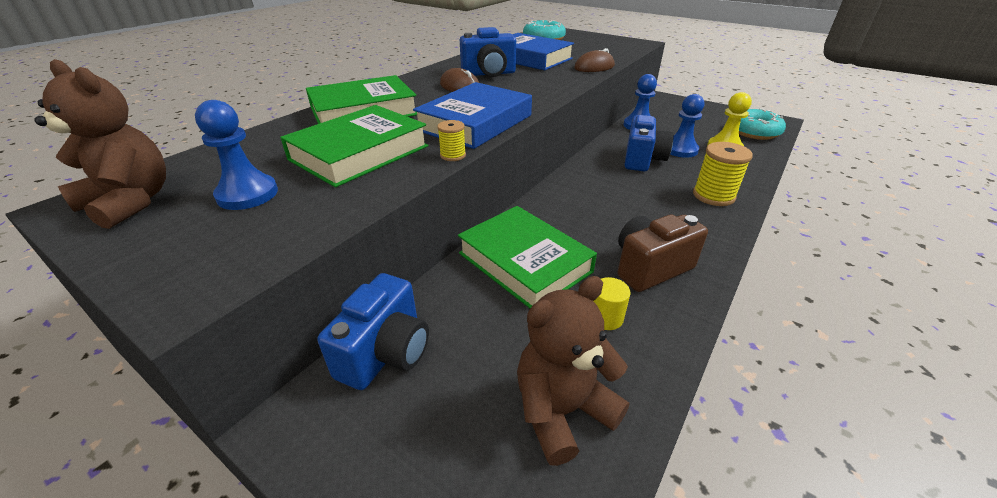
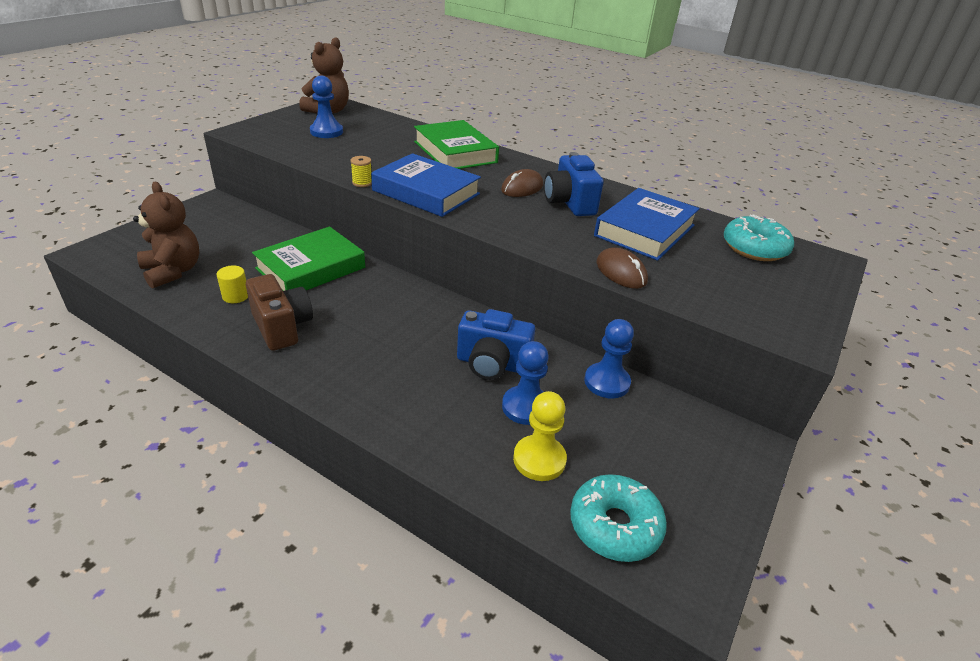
camera: 85 degrees right, 0 degrees up
green book [280,105,429,187] -> none
blue camera [317,273,429,390] -> none
yellow spool [693,142,753,206] -> none

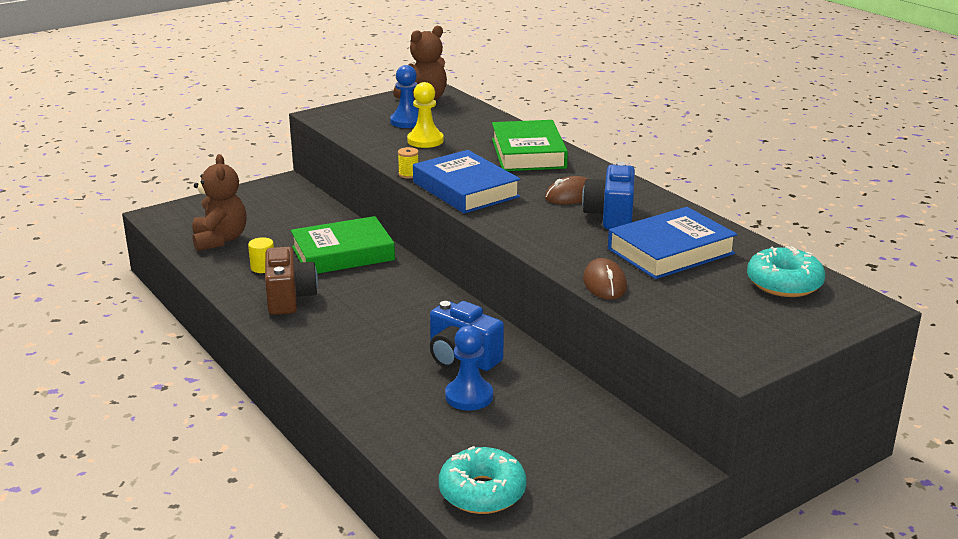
camera: 25 degrees right, 10 degrees down
yellow pawn [513,391,567,481] -> yellow pawn moved to [407,82,444,148]
blue pawn [584,319,634,398] -> none

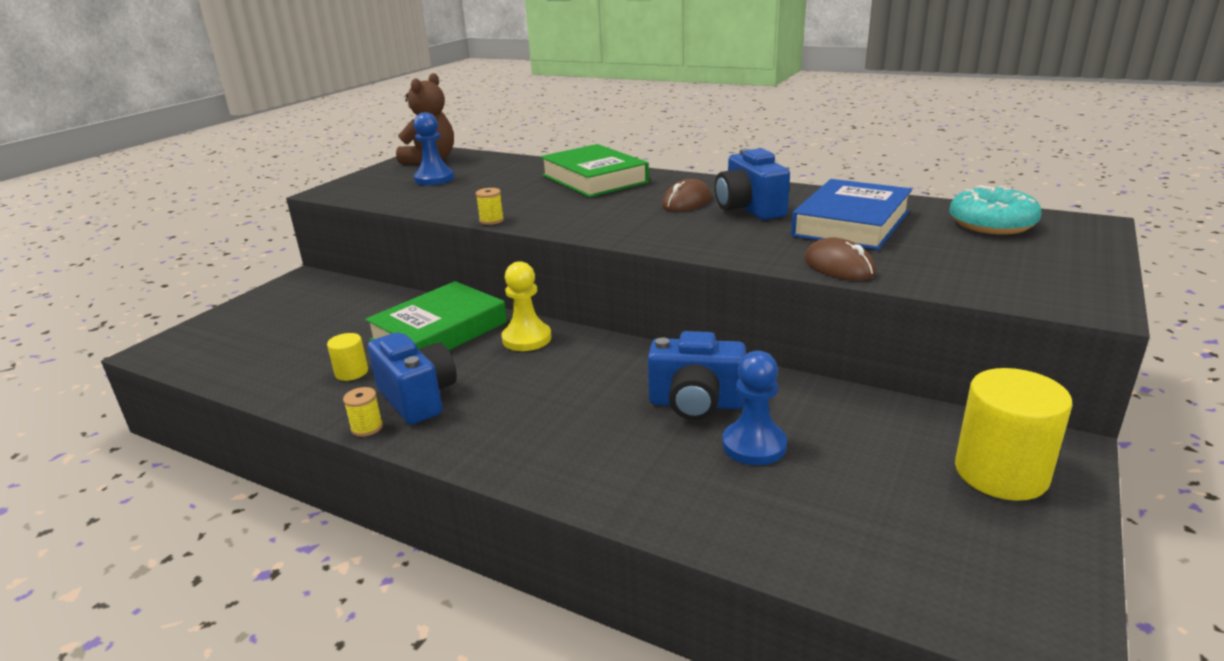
camera: 25 degrees left, 0 degrees up
brown teddy bear [193,154,247,251] -> none
brown camera [265,247,318,315] -> blue camera [368,332,457,425]
yellow pawn [407,82,444,148] -> yellow pawn moved to [501,261,552,351]
blue book [413,150,521,214] -> none
turquoise donut [439,446,526,514] -> none
none -> yellow spool [343,387,383,437]
none -> yellow cylinder [955,368,1073,501]

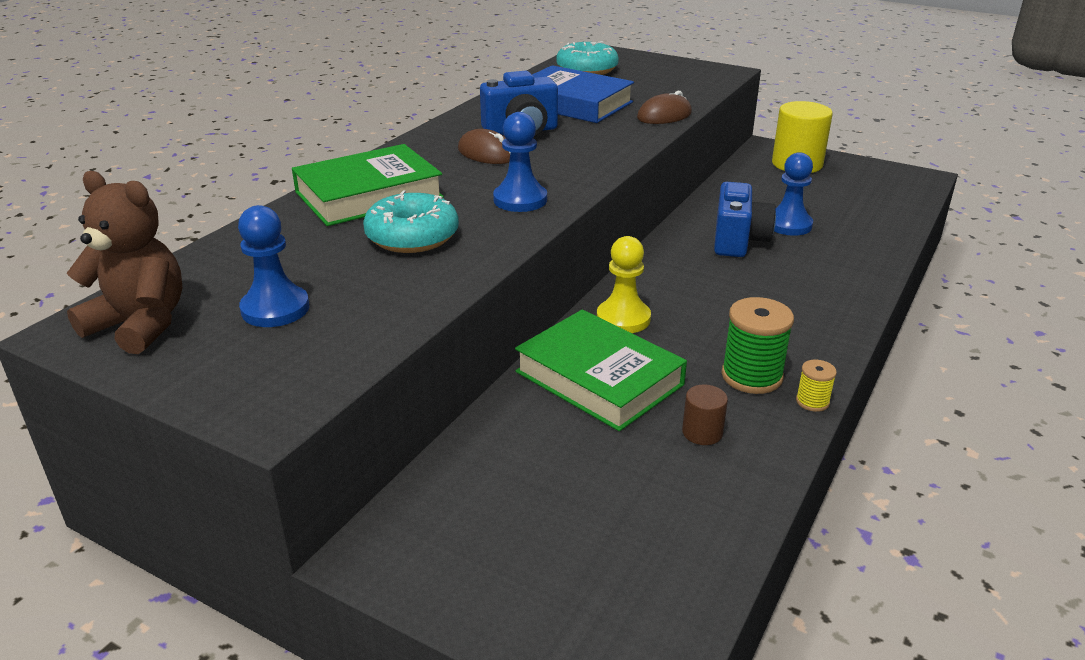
camera: 90 degrees left, 5 degrees up
yellow cylinder [327,333,368,381] -> brown cylinder [682,384,728,445]
blue camera [368,332,457,425] -> green spool [721,297,794,394]
yellow spool [476,188,504,225] -> none
none -> turquoise donut [363,190,459,253]
none -> blue pawn [493,112,547,212]

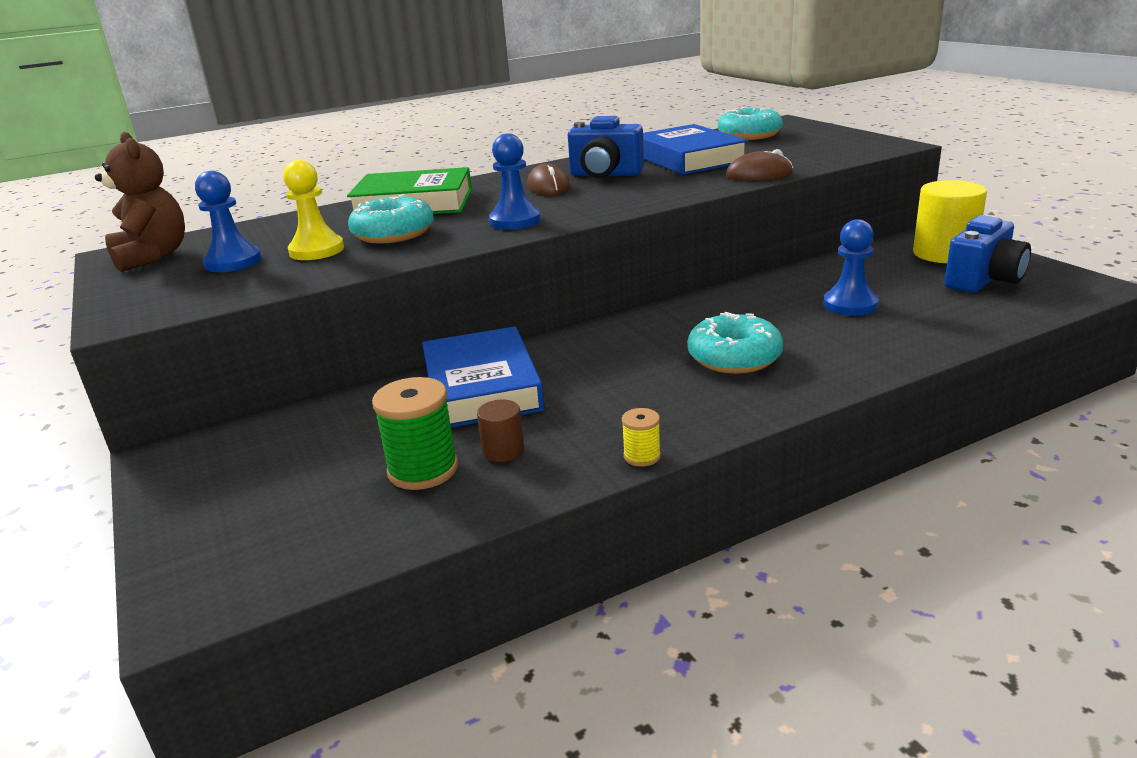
camera: 35 degrees right, 5 degrees down
green book [515,309,687,431] -> blue book [422,327,545,428]
yellow pawn [597,236,651,333] -> yellow pawn moved to [283,160,344,260]
blue camera [714,182,776,257] -> blue camera moved to [944,215,1031,293]
green spool [721,297,794,394] -> green spool moved to [372,377,458,490]
none -> turquoise donut [687,312,783,374]

